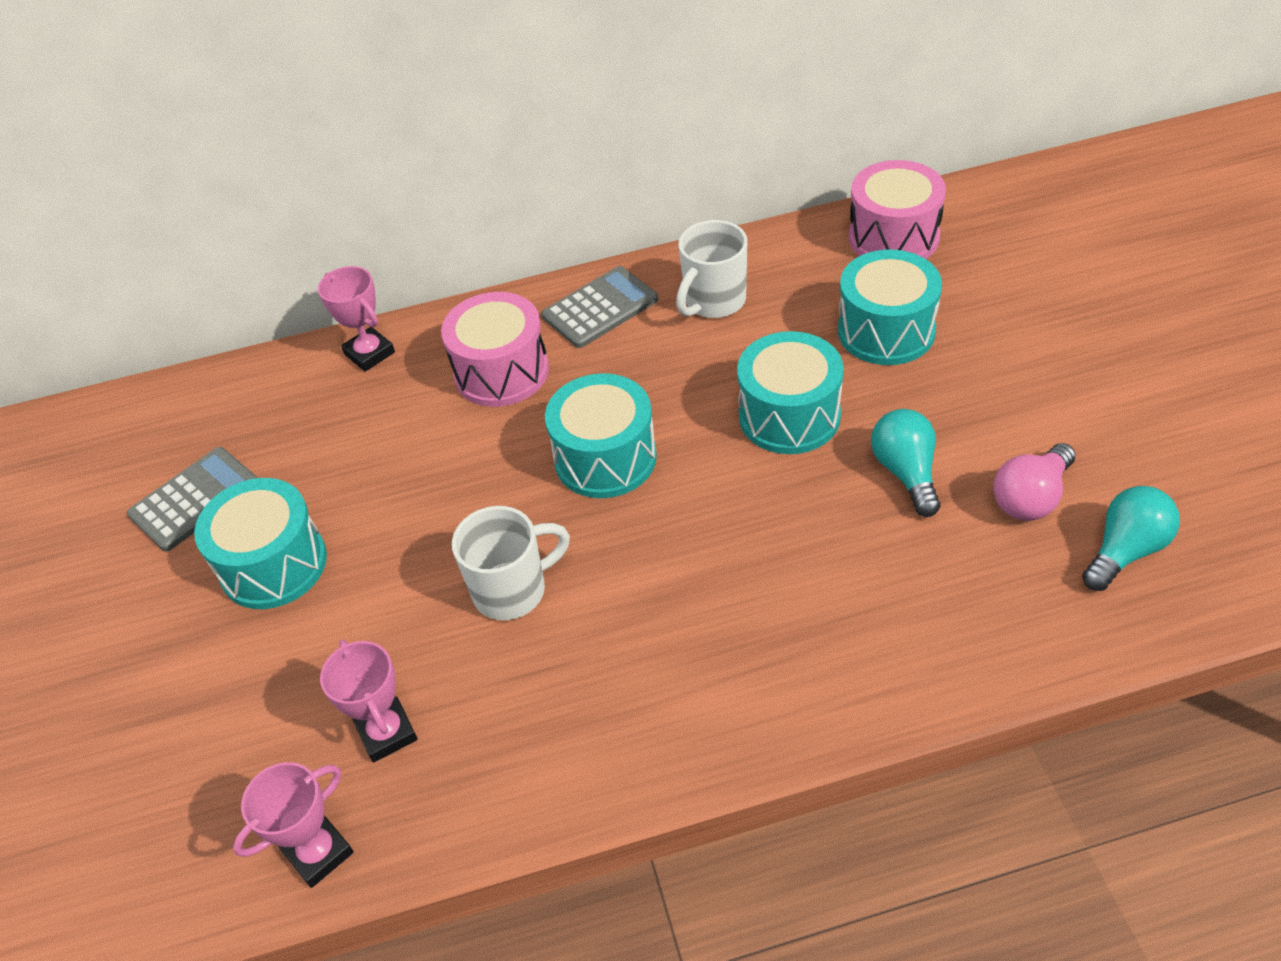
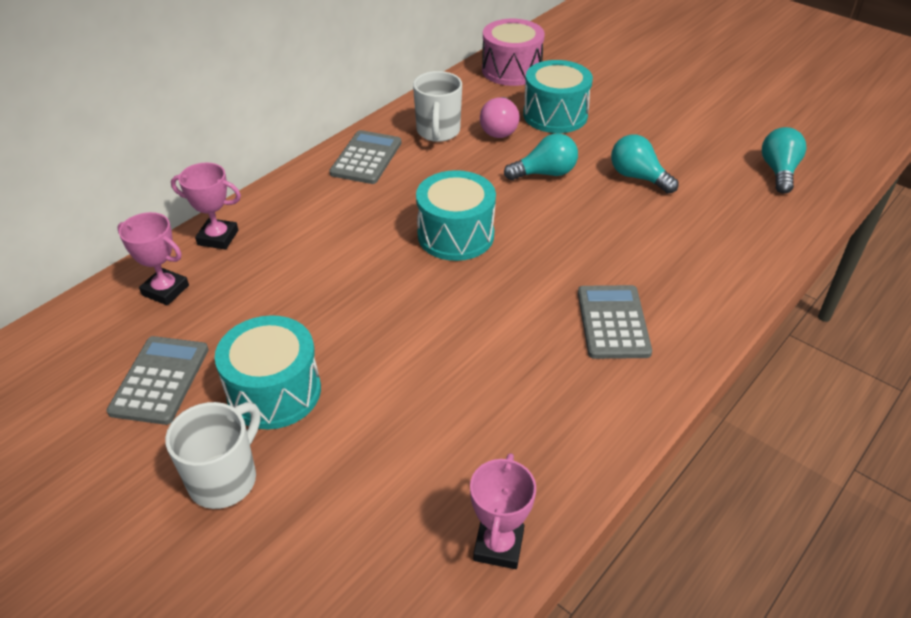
camera: 40 degrees left, 5 degrees down
pink trophy [320,640,418,763] -> pink trophy moved to [117,212,189,305]
pink drum [441,292,549,407] -> none
white mug [452,506,570,620] -> white mug moved to [165,402,261,509]
turquoise drum [737,331,844,454] -> turquoise light bulb [504,133,578,180]
pink light bulb [993,443,1075,521] -> pink light bulb moved to [480,97,520,138]
none -> grey calculator [578,285,652,359]

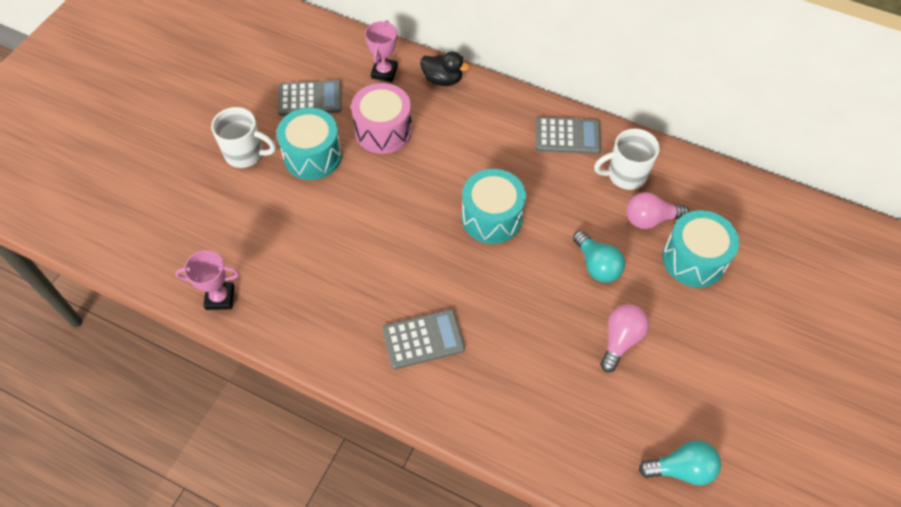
camera: 75 degrees right, 15 degrees up
pink trophy [171,163,241,250] -> black duck [420,51,470,86]
pink drum [482,19,545,86] -> pink drum moved to [351,83,412,154]
turquoise light bulb [611,135,678,194] -> pink light bulb [600,304,649,372]

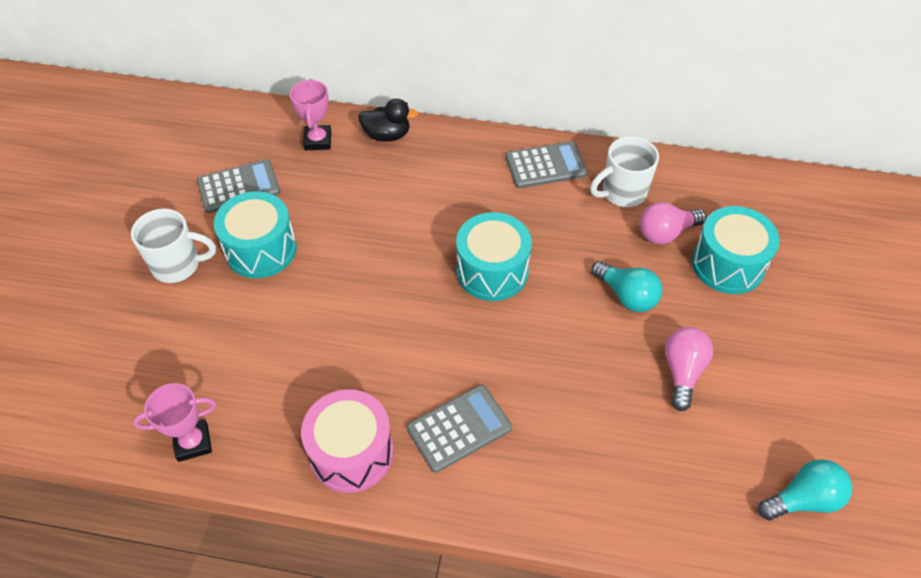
camera: 15 degrees left, 5 degrees down
pink drum [351,83,412,154] -> pink drum moved to [301,389,393,493]

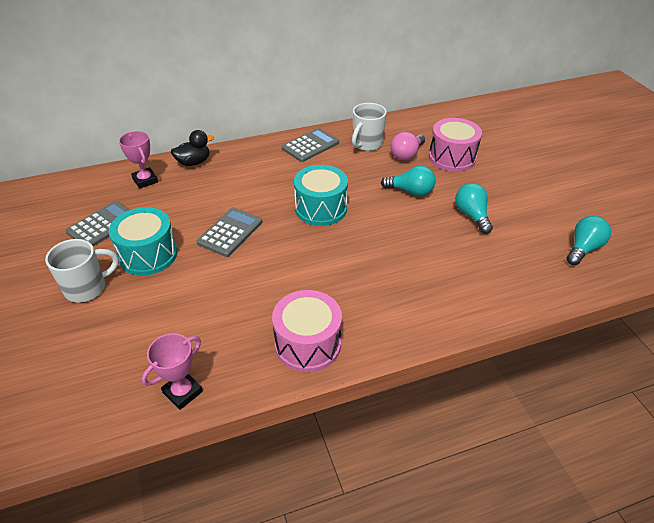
camera: 30 degrees left, 10 degrees down
grey calculator [407,385,512,473] -> grey calculator moved to [197,207,262,257]
pink light bulb [665,327,713,411] -> turquoise light bulb [455,183,493,234]
turquoise drum [692,206,780,294] -> pink drum [429,118,482,172]

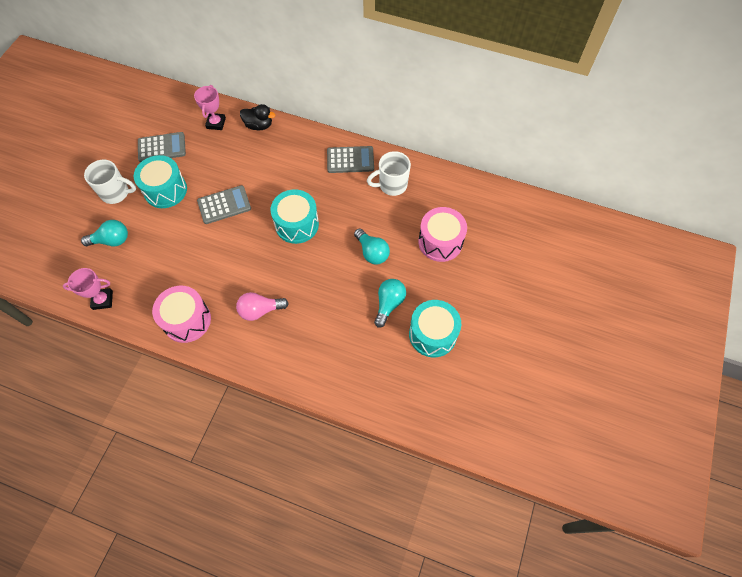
camera: 40 degrees right, 20 degrees up
pink light bulb [391,132,425,161] -> pink light bulb moved to [236,292,289,321]
turquoise light bulb [567,216,611,265] -> turquoise light bulb moved to [81,220,128,246]
none -> turquoise drum [409,300,461,357]

